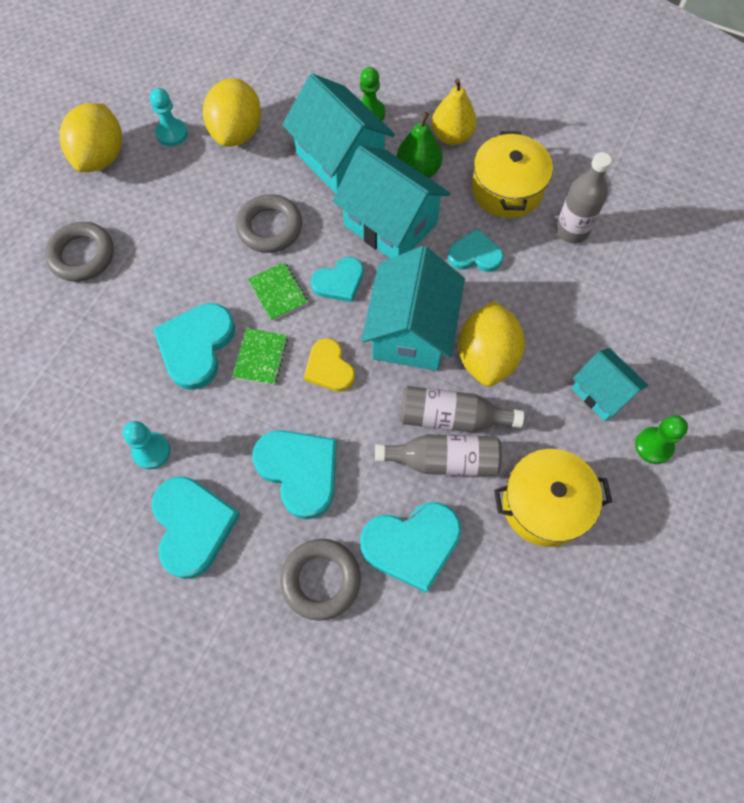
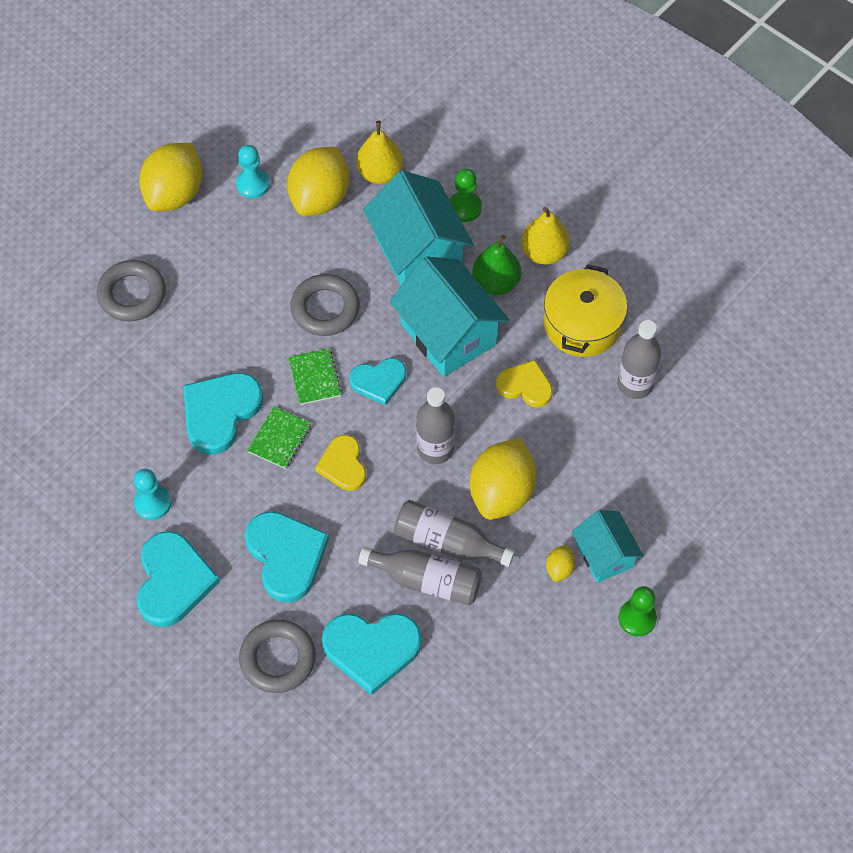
camera: 15 degrees right, 5 degrees down
turquoise house [361,246,465,371] -> grey bottle [416,387,455,464]
turquoise heart [448,229,504,272] -> yellow heart [496,360,553,407]
yellow pot [494,449,612,547] -> none
none -> yellow pear [356,121,403,184]
none -> yellow lemon [546,544,575,582]

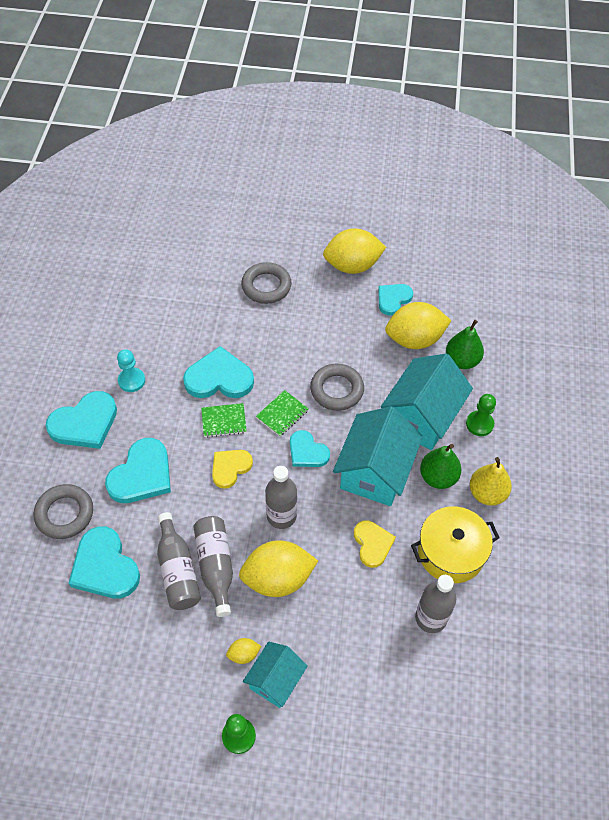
camera: 55 degrees right, 5 degrees down
turquoise pawn [236,145,270,198] -> turquoise heart [378,284,413,316]
yellow pear [356,121,403,184] -> green pear [446,320,484,369]

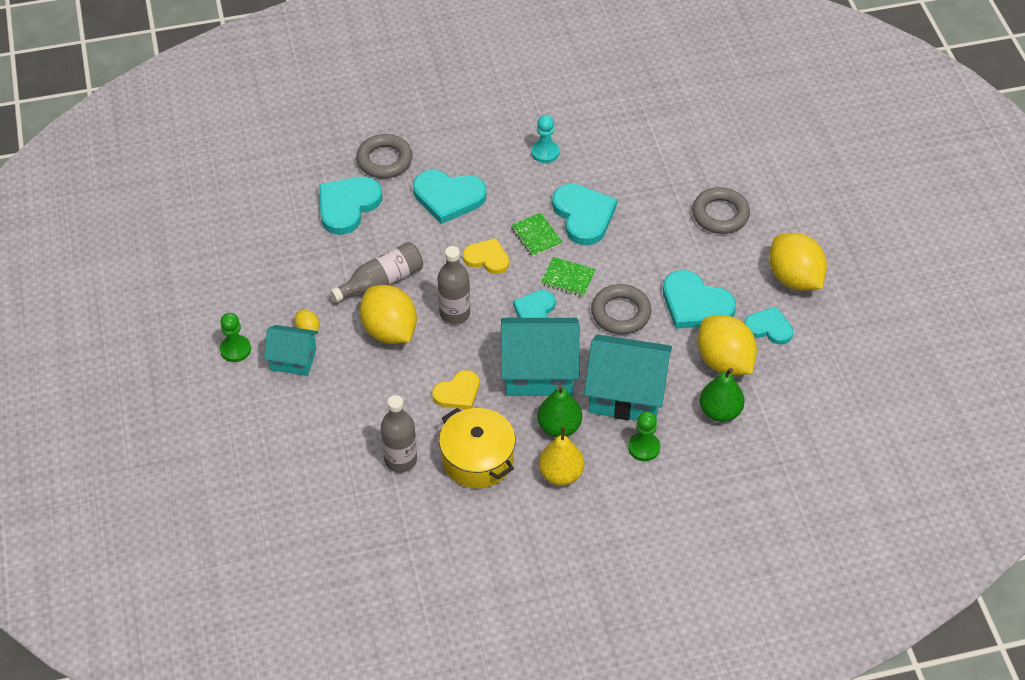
camera: 70 degrees right, 5 degrees down
turquoise heart [46,391,117,449] -> turquoise heart moved to [663,270,736,329]
grey bottle [157,512,201,610] -> none

